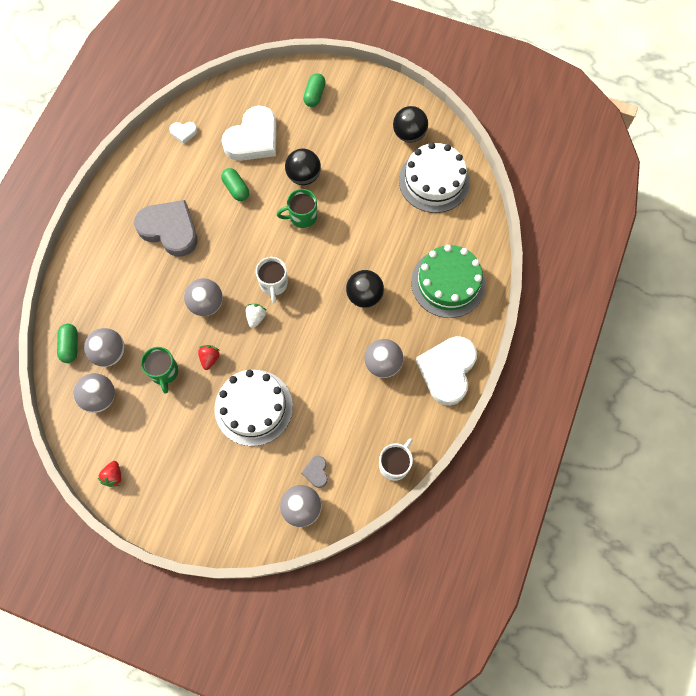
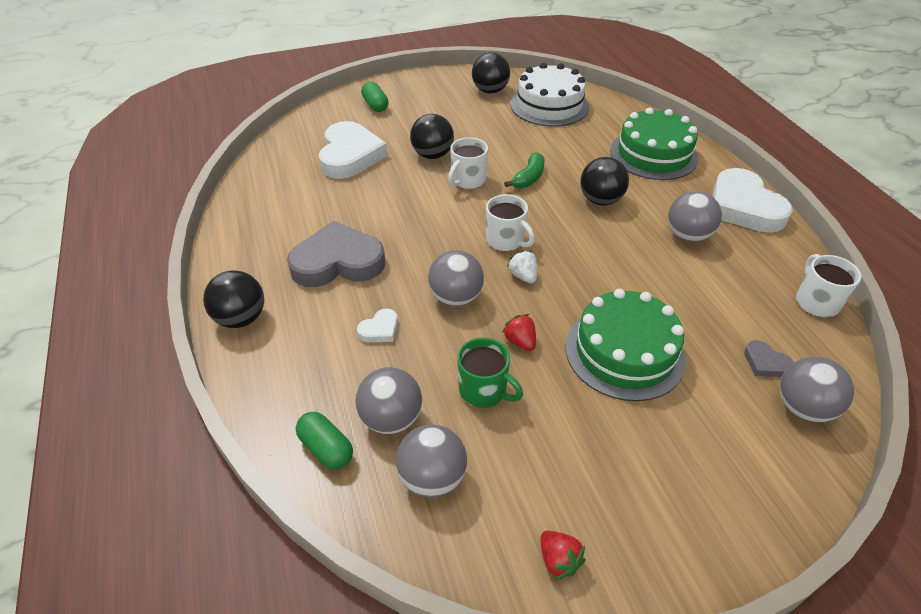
camera: 40 degrees left, 25 degrees down
white heart [169,122,198,144] -> white heart moved to [357,309,398,342]
white cake [214,370,293,446] -> green cake [566,289,686,401]
green capsule [221,168,249,201] -> none
green mug [277,189,317,228] -> white mug [448,137,488,189]
none -> black ball [203,270,264,328]
none -> green banana [504,152,545,188]

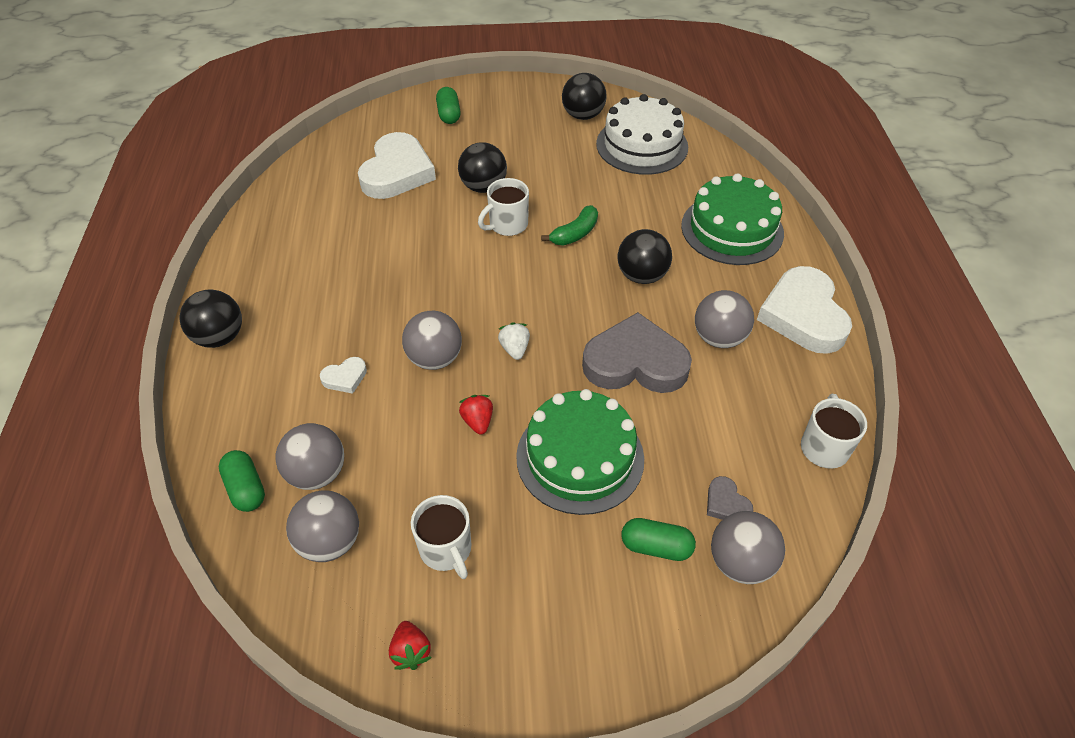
camera: 15 degrees right, 5 degrees up
grey heart [287,221,385,287] -> grey heart moved to [582,312,692,393]
green mug [457,338,523,408] -> none
white mug [486,194,535,251] -> white mug moved to [411,495,471,579]
none -> green capsule [622,518,696,561]

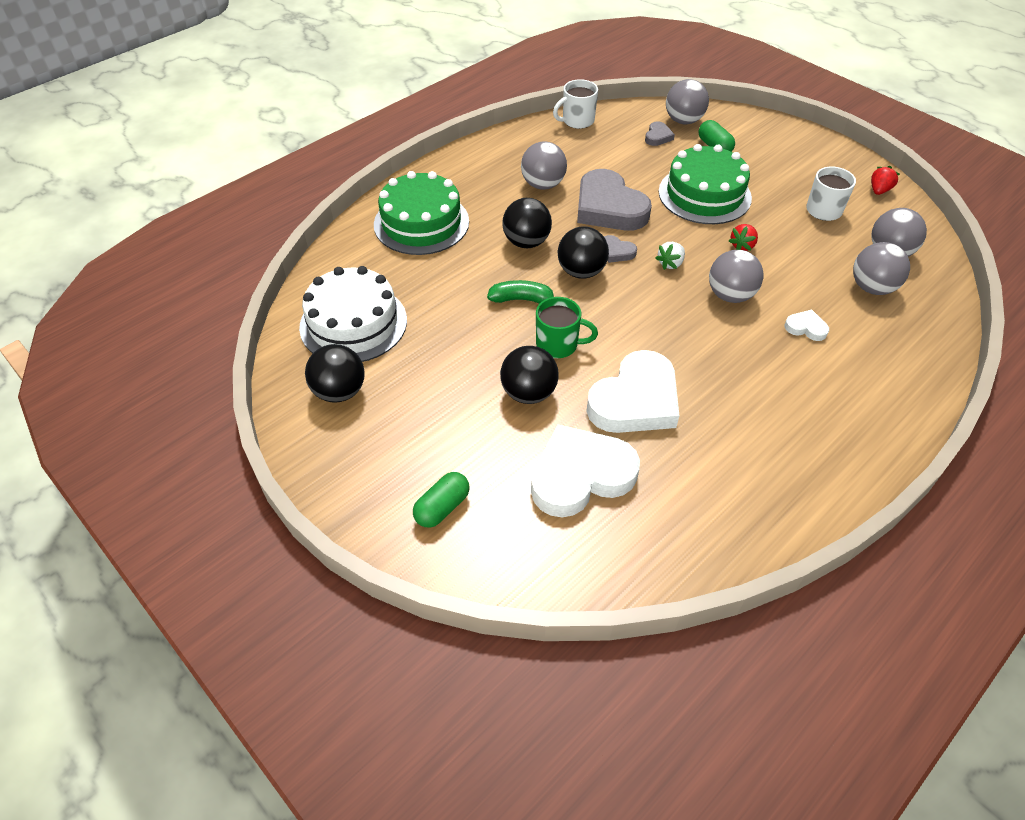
camera: 130 degrees left, 0 degrees up
black ball [179,289,242,348] -> black ball moved to [558,226,609,279]
green capsule [218,450,265,512] -> none
white mug [478,178,529,236] -> green mug [536,297,598,358]
white heart [757,266,852,354] -> white heart moved to [586,350,680,433]
none -> grey heart [604,235,637,263]

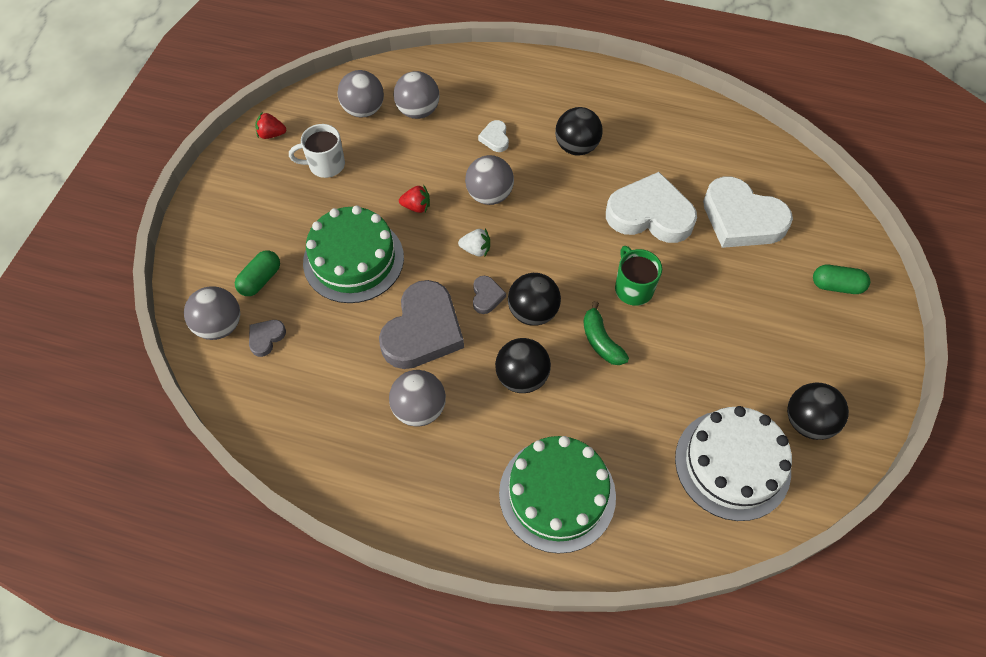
camera: 120 degrees left, 10 degrees up
black ball [500,346,558,404] -> black ball moved to [555,107,603,156]
white mug [553,79,598,129] -> none
grey heart [645,121,675,146] -> grey heart turned 45 degrees counterclockwise [249,320,286,357]

